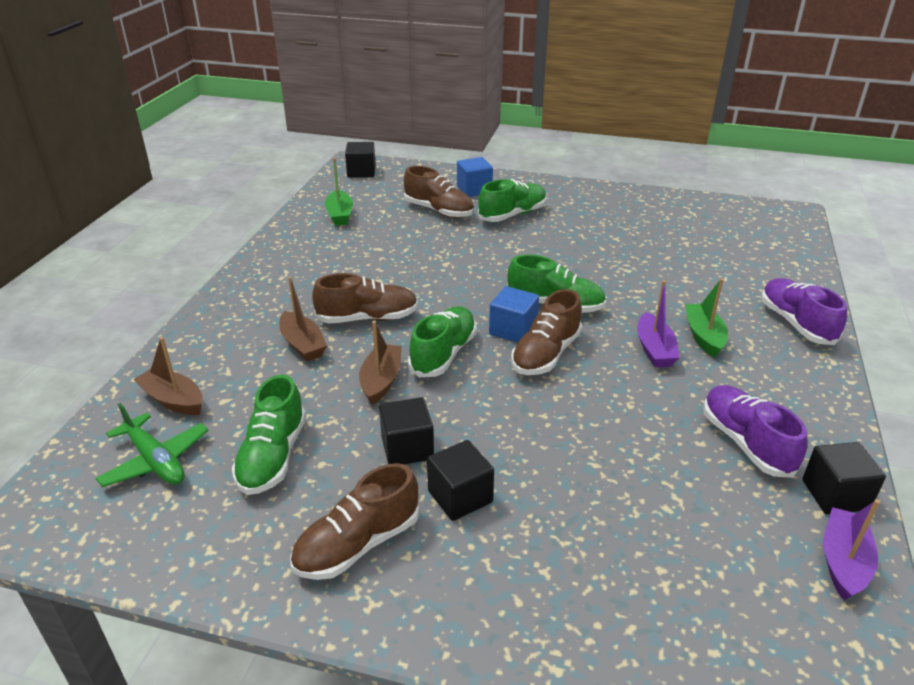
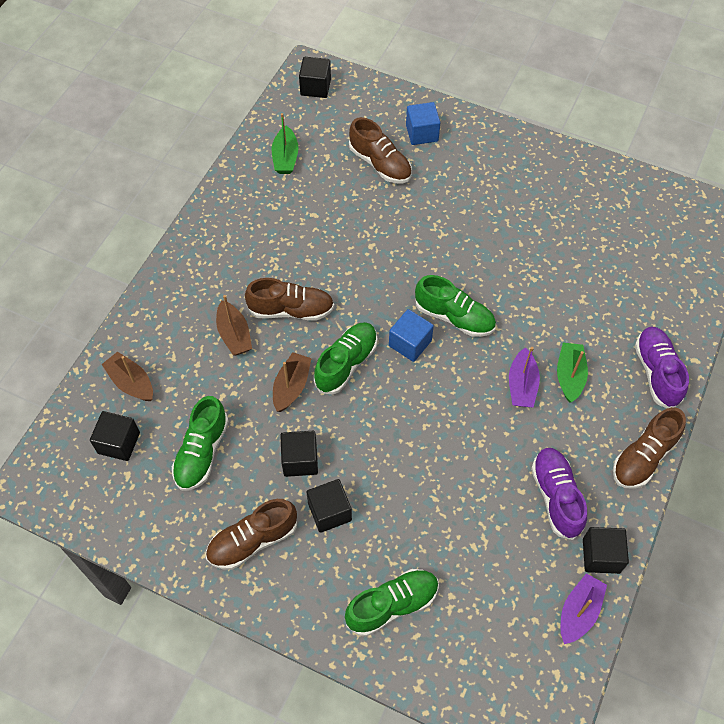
camera: 10 degrees right, 25 degrees up
green plane [95,403,208,487] -> black cube [90,411,140,461]
green shoe [478,179,547,222] -> green shoe moved to [345,569,439,636]
brown shoe [511,289,582,375] -> brown shoe moved to [613,407,686,489]

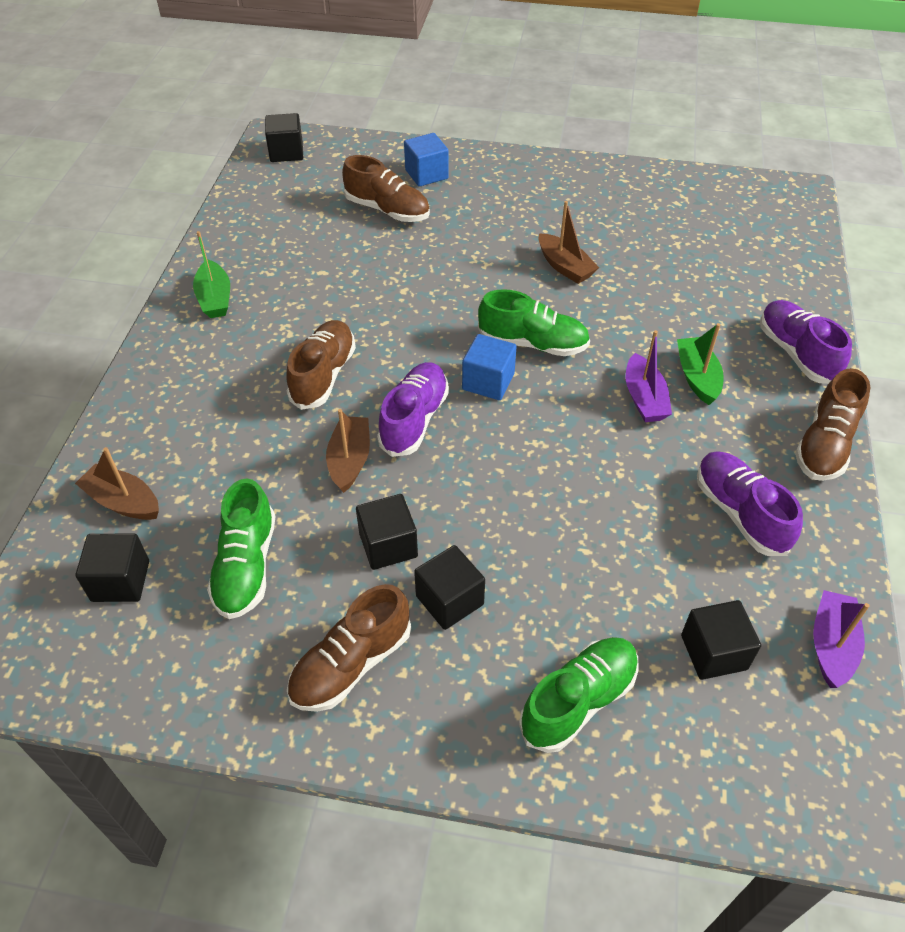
camera: 15 degrees left, 10 degrees down
brown boat [216,295,252,355] -> brown boat moved to [539,201,599,284]
brown shoe [245,278,334,321] -> brown shoe turned 60 degrees counterclockwise [286,320,356,410]
green boat [272,113,299,174] -> green boat moved to [193,231,230,318]
green shoe [314,322,378,394] -> purple shoe [377,362,449,457]
black cube [583,527,629,574] -> black cube moved to [681,600,761,680]

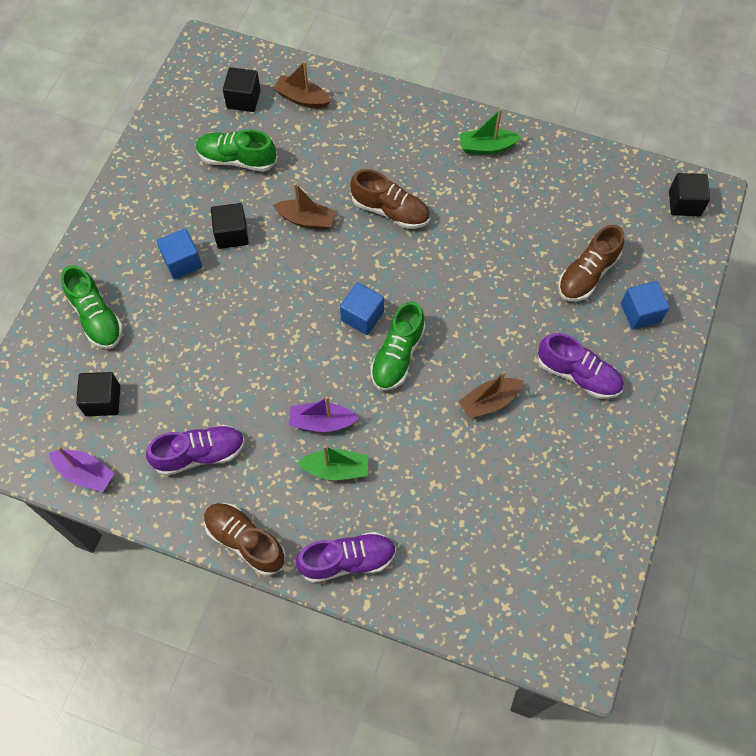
camera: 100 degrees right, 15 degrees up
brown boat [75,447,159,520] -> brown boat turned 105 degrees counterclockwise [273,61,331,108]
brown shoe [287,584,411,712] -> none
purple shoe [377,362,449,457] -> purple shoe moved to [537,333,624,399]
black cube [414,545,485,630] -> blue cube [157,229,202,279]

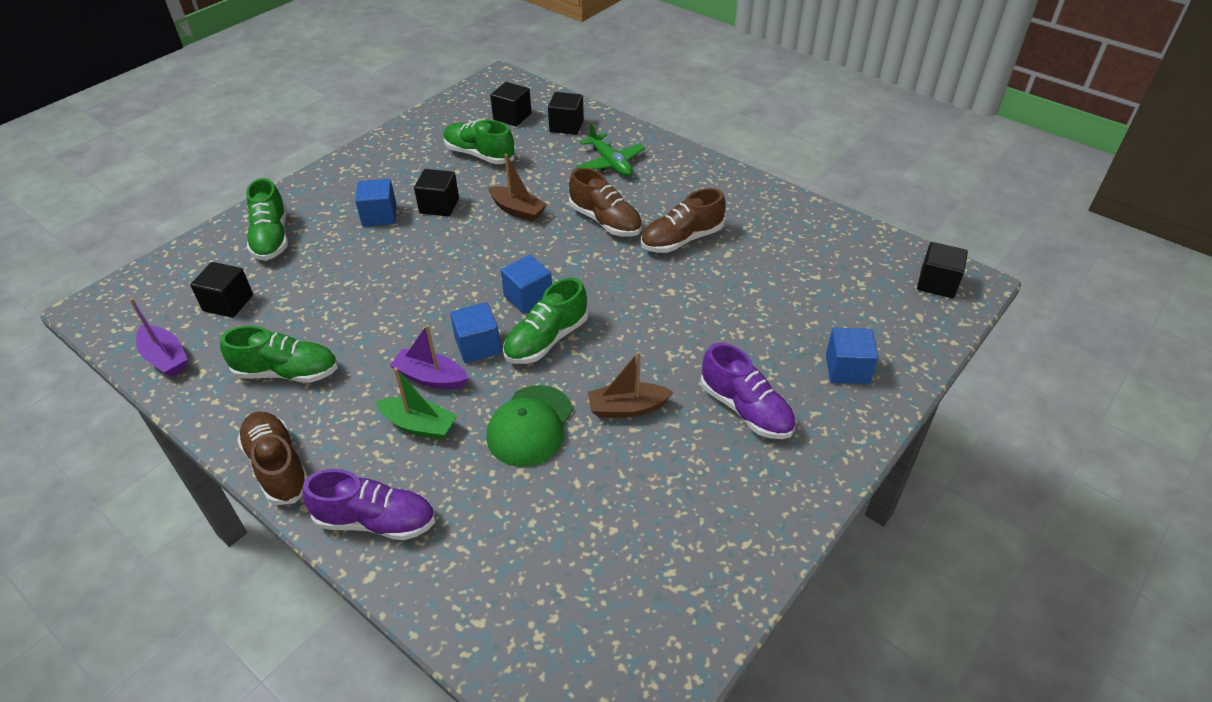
camera: 20 degrees right, 20 degrees down
purple shoe [146,425,245,476] -> green shoe [220,325,338,383]
brown boat [273,61,331,108] -> black cube [548,92,584,135]
green boat [460,108,521,154] -> none
brown shoe [558,225,624,301] -> brown shoe moved to [641,188,726,253]
none -> blue cube [450,302,501,363]
none -> green cap [487,385,573,467]
none -> green plane [577,122,645,176]

